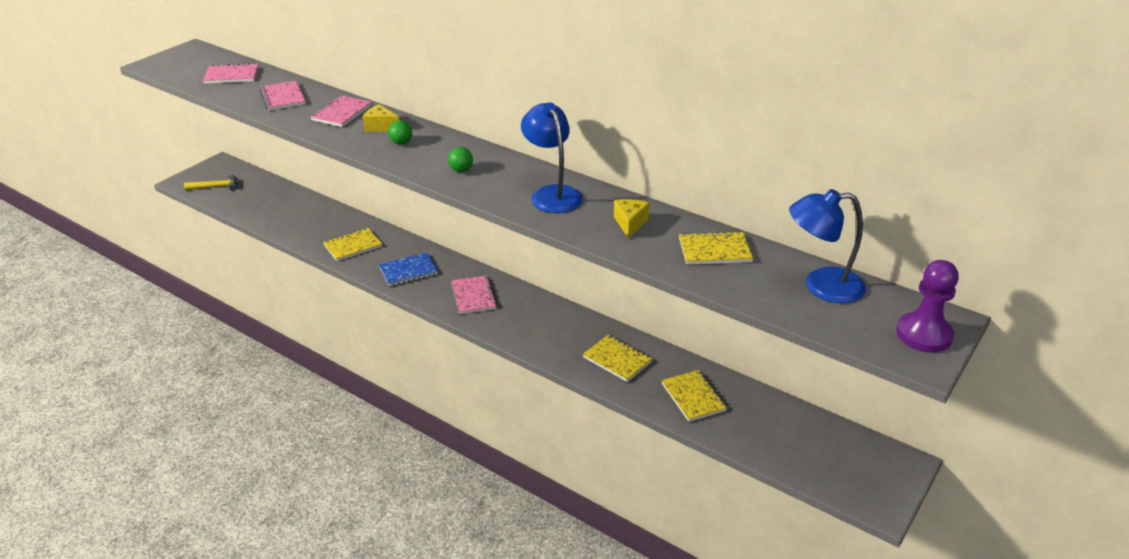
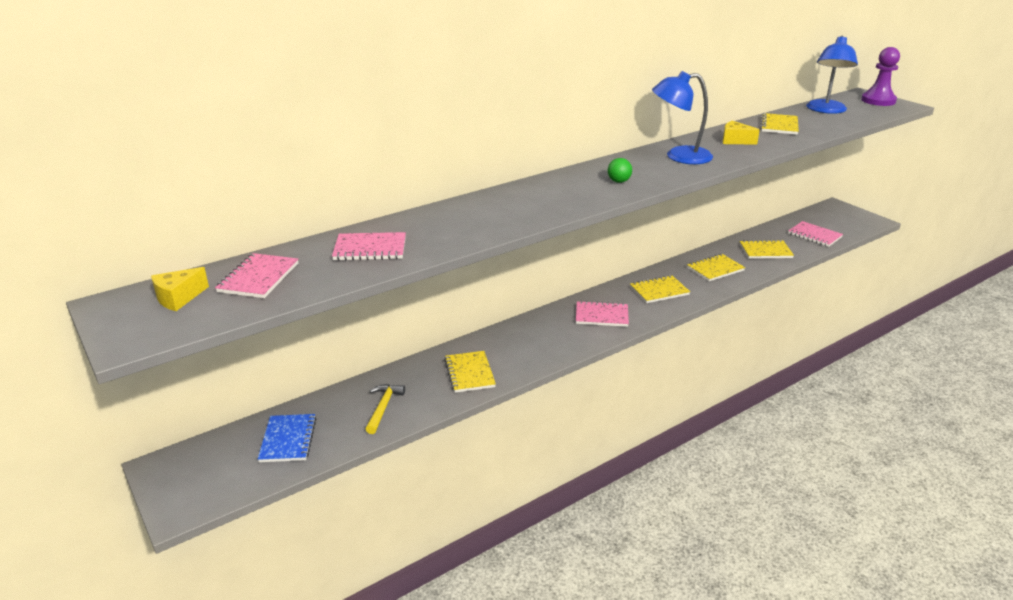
camera: 70 degrees left, 5 degrees down
yellow hammer [184,175,237,190] -> yellow hammer moved to [365,384,405,434]
pink notebook [310,95,372,127] -> pink notebook moved to [788,221,843,247]
yellow cheese [363,104,399,132] -> yellow cheese moved to [151,267,209,311]
blue notebook [379,253,438,286] -> blue notebook moved to [258,414,317,462]
green ball [388,120,412,144] -> none
none -> yellow notebook [630,275,690,303]

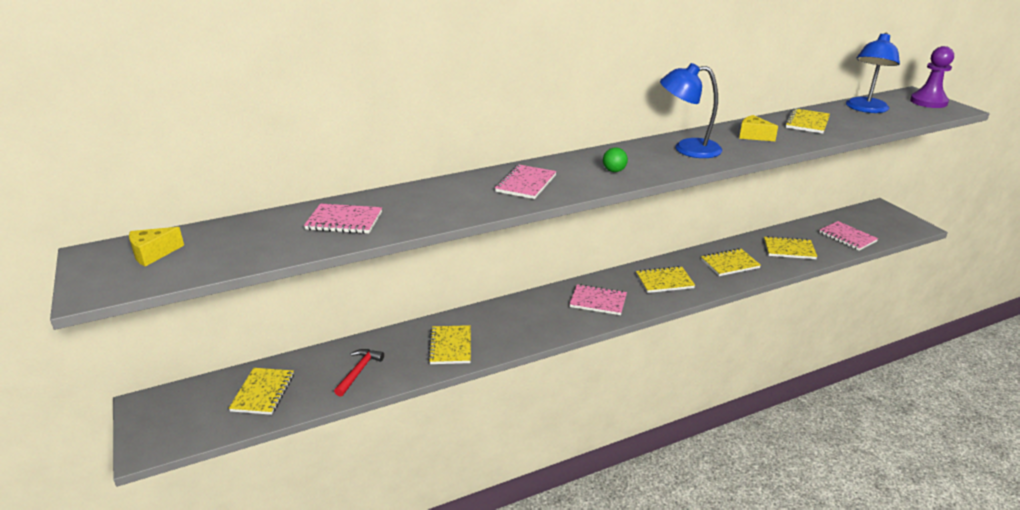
camera: 10 degrees right, 0 degrees up
pink notebook [215,253,298,298] -> pink notebook moved to [495,164,557,199]
blue notebook [258,414,317,462] -> yellow notebook [228,368,294,415]
yellow hammer [365,384,405,434] -> red hammer [334,349,384,397]

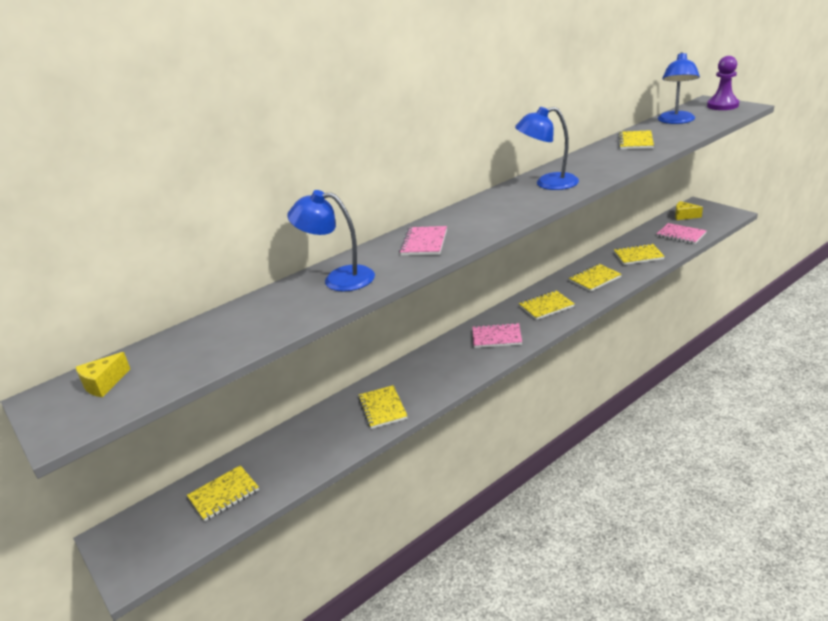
camera: 10 degrees left, 0 degrees up
yellow notebook [228,368,294,415] -> yellow notebook turned 60 degrees clockwise [187,465,259,521]
pink notebook [304,203,382,234] -> none
red hammer [334,349,384,397] -> none
green ball [603,147,628,172] -> none
yellow cheese [739,115,778,141] -> yellow cheese moved to [675,201,703,220]
none -> blue lamp [287,190,375,291]

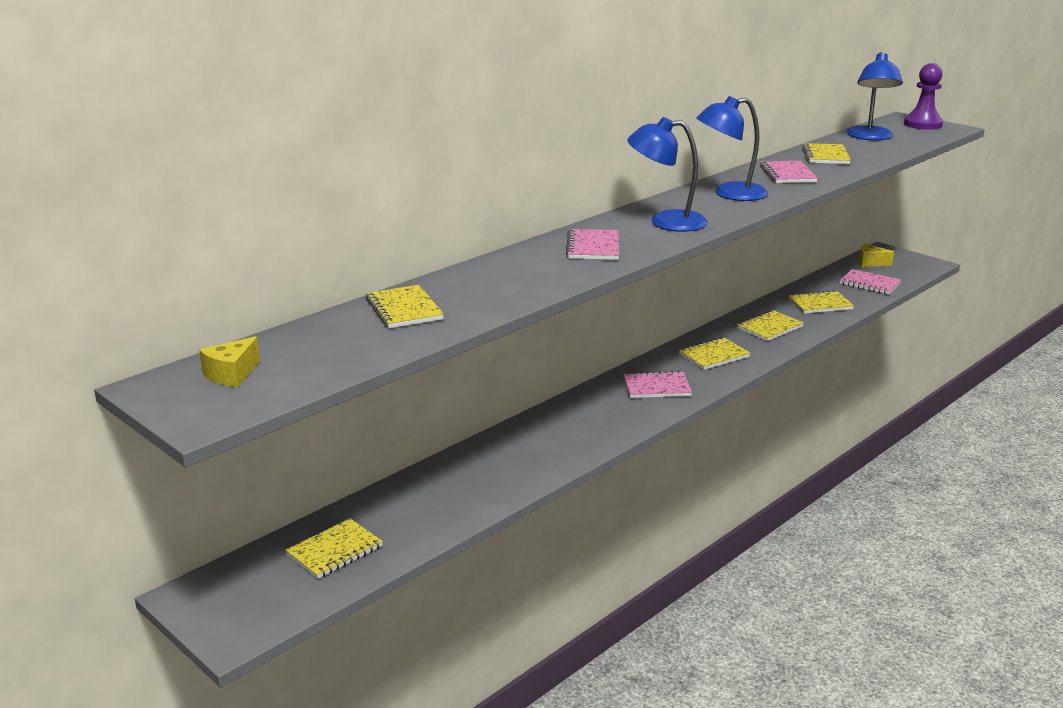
camera: 10 degrees left, 5 degrees down
blue lamp [287,190,375,291] -> blue lamp moved to [627,117,708,232]
yellow notebook [358,385,408,429] -> yellow notebook moved to [366,285,444,328]
none -> pink notebook [760,161,818,183]

